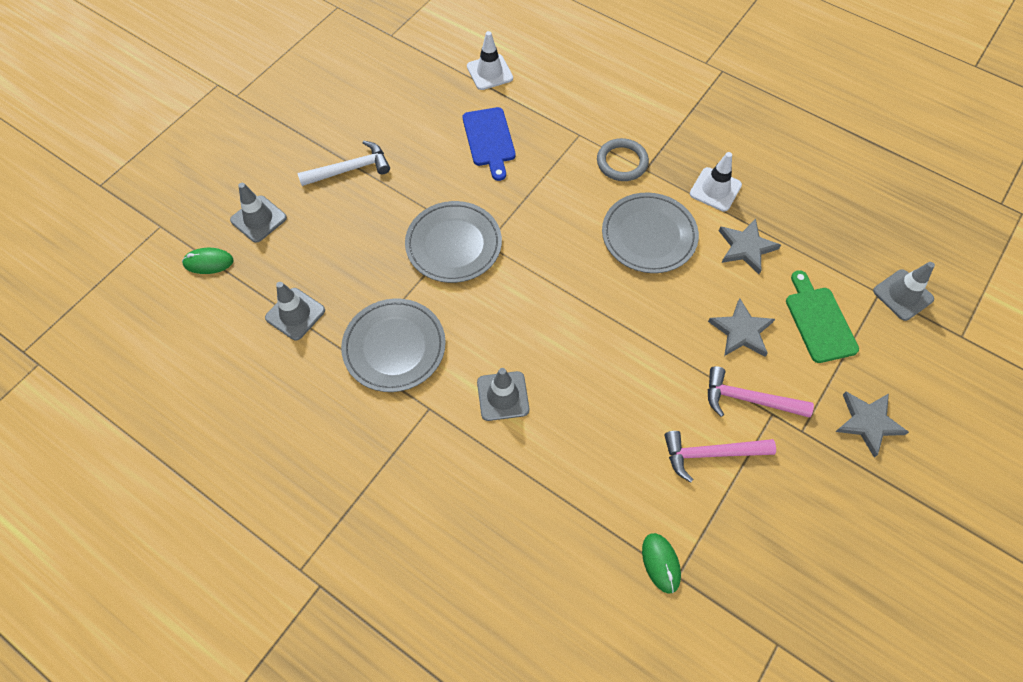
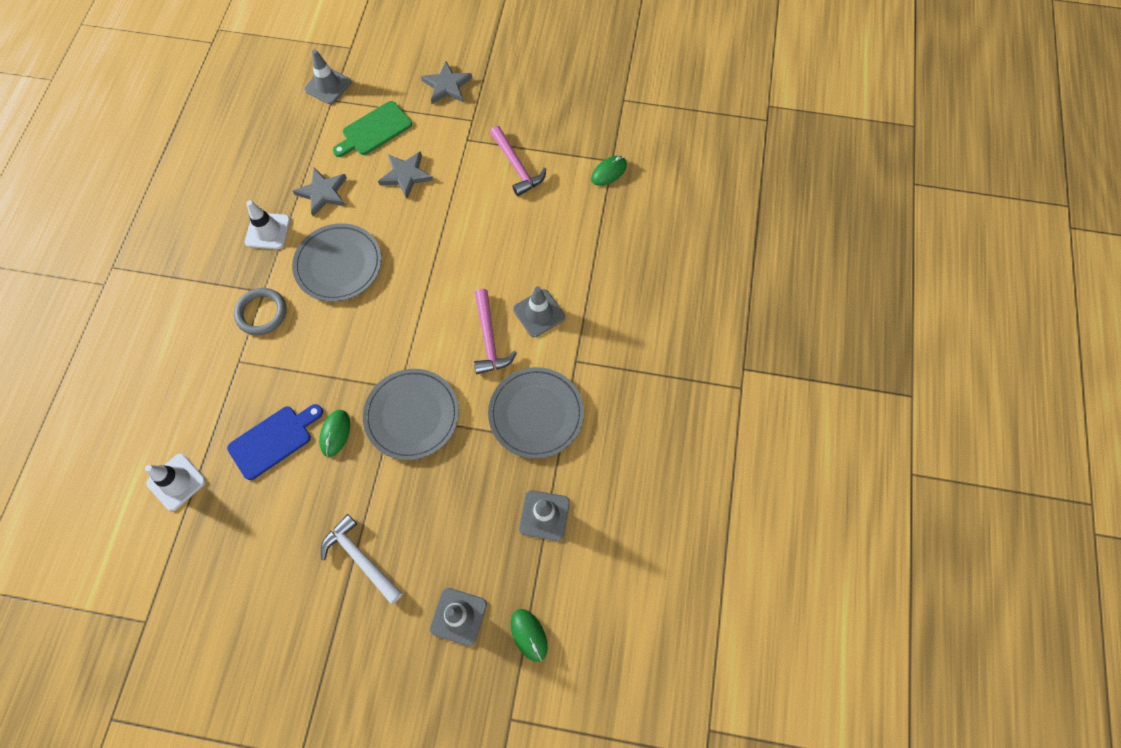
camera: 115 degrees left, 5 degrees up
pink hammer [708,366,814,417] -> pink hammer moved to [474,289,517,374]
none -> green mouse [319,410,350,457]

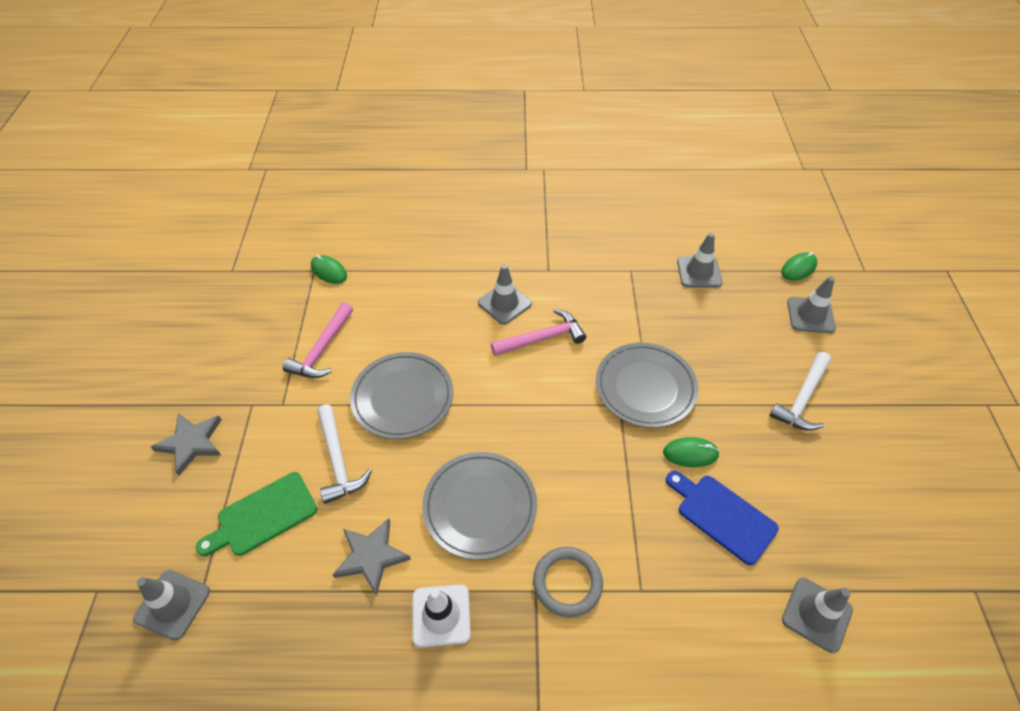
camera: 100 degrees left, 15 degrees down
white traffic cone [145,454,206,511] -> grey traffic cone [782,578,853,653]
green cutting board [333,101,412,157] -> green cutting board turned 105 degrees clockwise [196,472,317,556]
grey star [378,151,433,198] -> white hammer [317,404,372,504]
grey plate [488,367,584,459] -> grey plate moved to [350,352,453,439]
pink hammer [490,126,546,196] -> pink hammer turned 150 degrees clockwise [283,302,353,378]

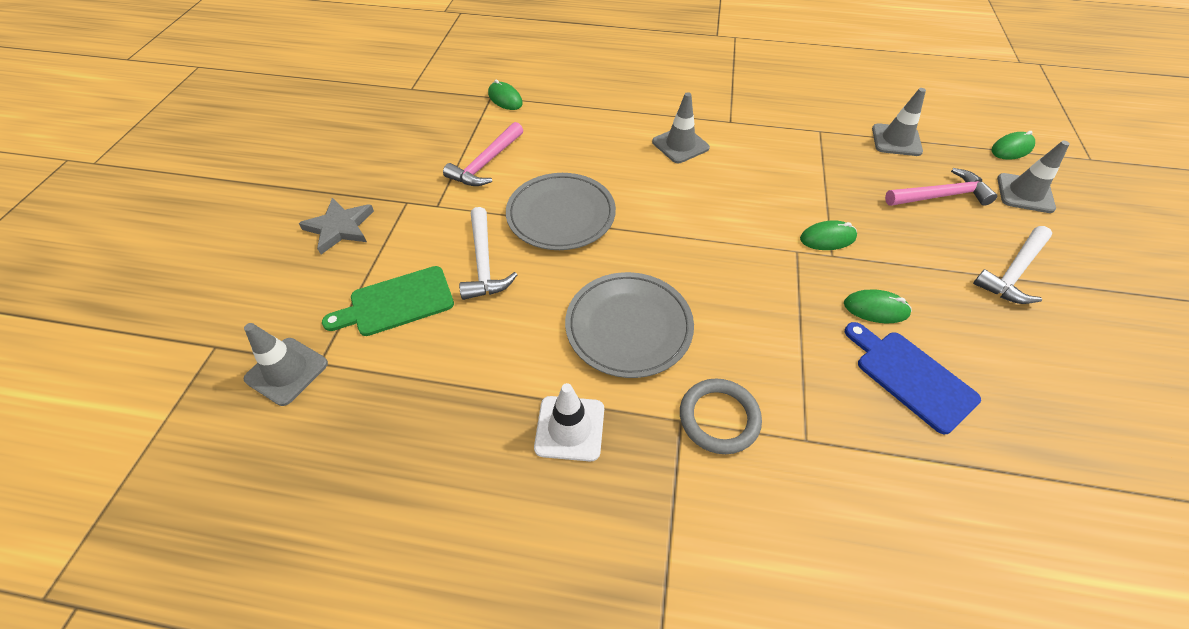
camera: 10 degrees right, 0 degrees up
grey star [332,518,411,596] -> none
pink hammer [491,309,586,356] -> pink hammer moved to [885,168,997,206]
grey plate [596,343,698,428] -> green mouse [800,220,857,250]
grey traffic cone [782,578,853,653] -> none

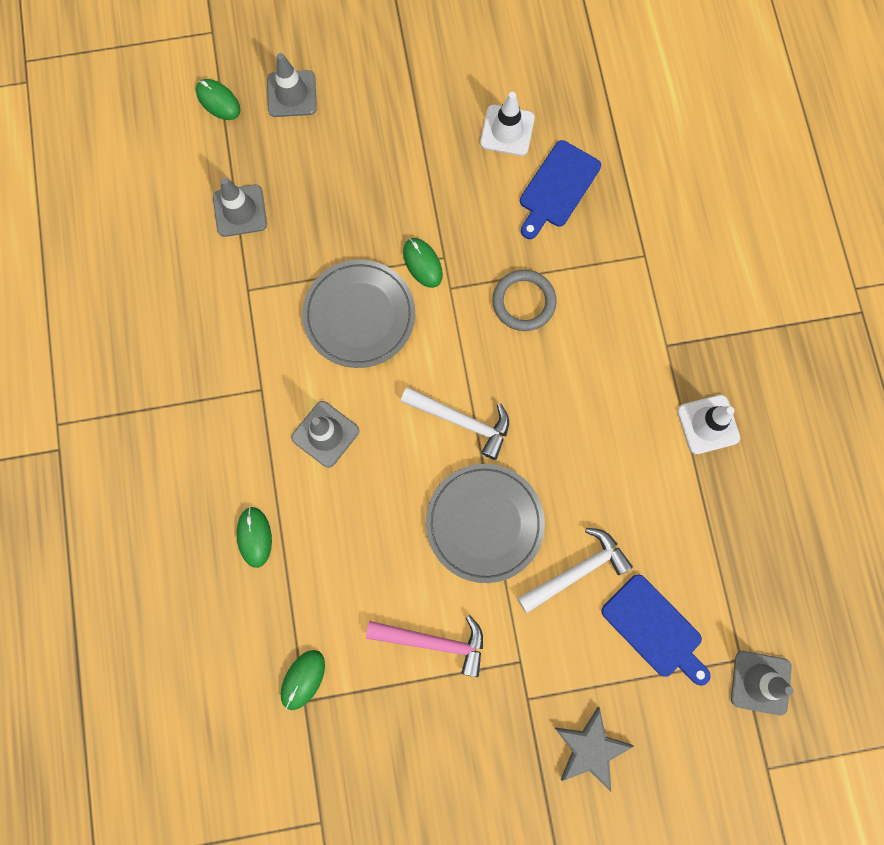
camera: 110 degrees left, 25 degrees up
green cutting board [322,266,454,336] -> blue cutting board [601,574,711,686]
grey plate [565,272,694,378] -> grey plate moved to [302,260,415,368]
grey ring [680,378,762,454] -> grey ring moved to [492,270,557,331]
green mouse [844,289,912,323] -> green mouse moved to [237,506,272,568]
pink hammer [885,168,997,206] -> none
white hammer [973,226,1052,304] -> white hammer moved to [401,387,509,460]
none -> white traffic cone [480,92,535,156]

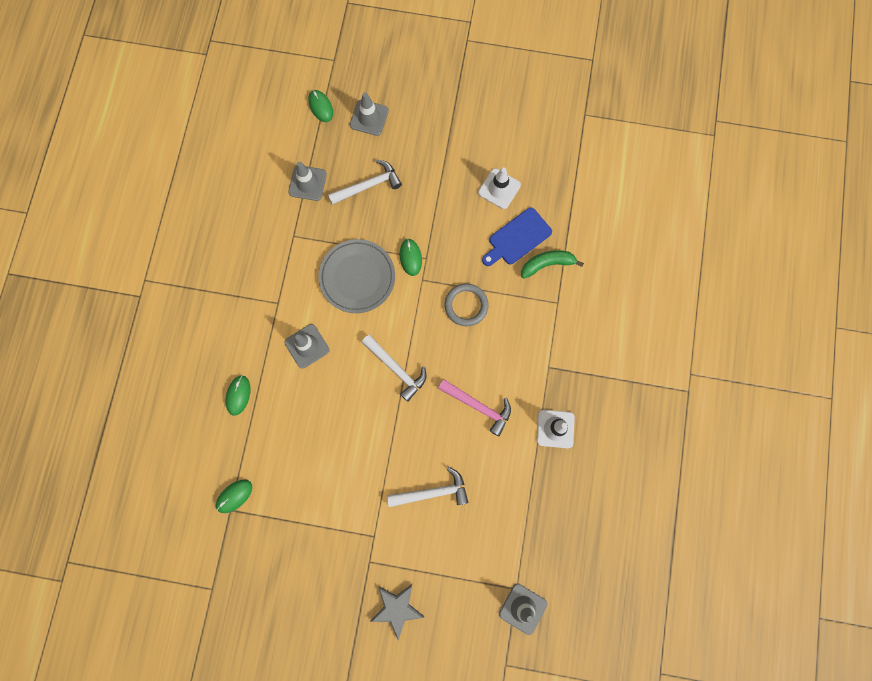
camera: 20 degrees right, 0 degrees up
pink hammer [366,615,483,677] -> pink hammer moved to [438,379,511,436]
grey plate [426,464,545,583] -> none
blue cutting board [601,574,711,686] -> none
none -> white hammer [328,160,402,205]
none -> green banana [521,250,584,279]

